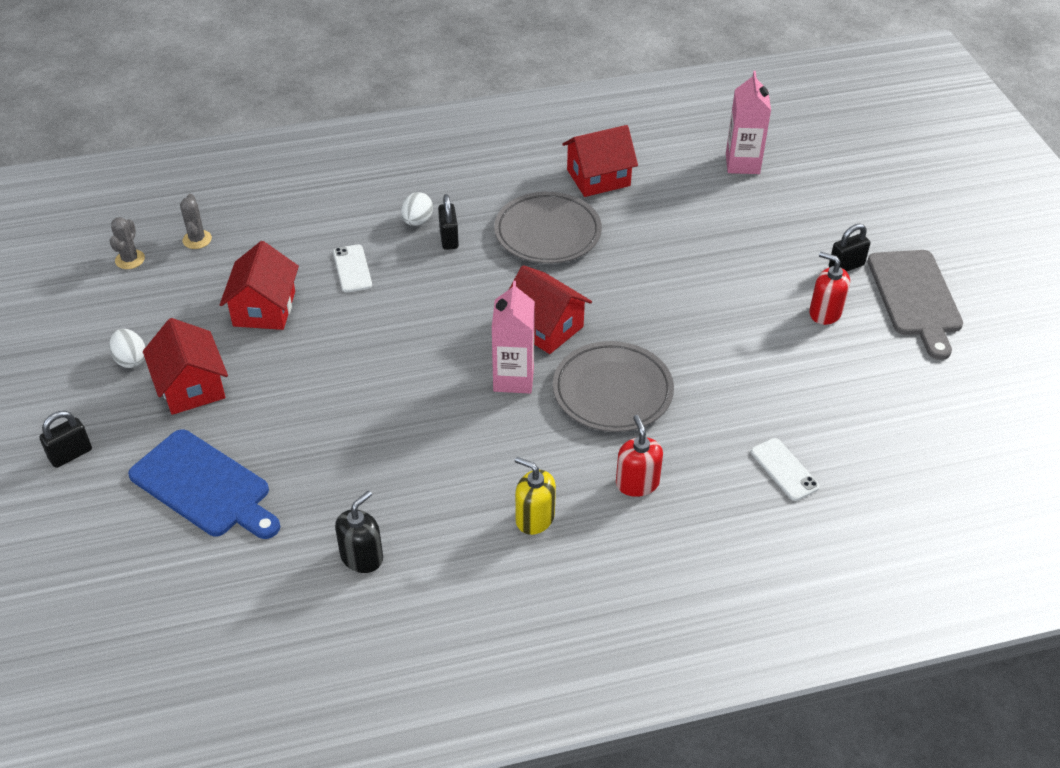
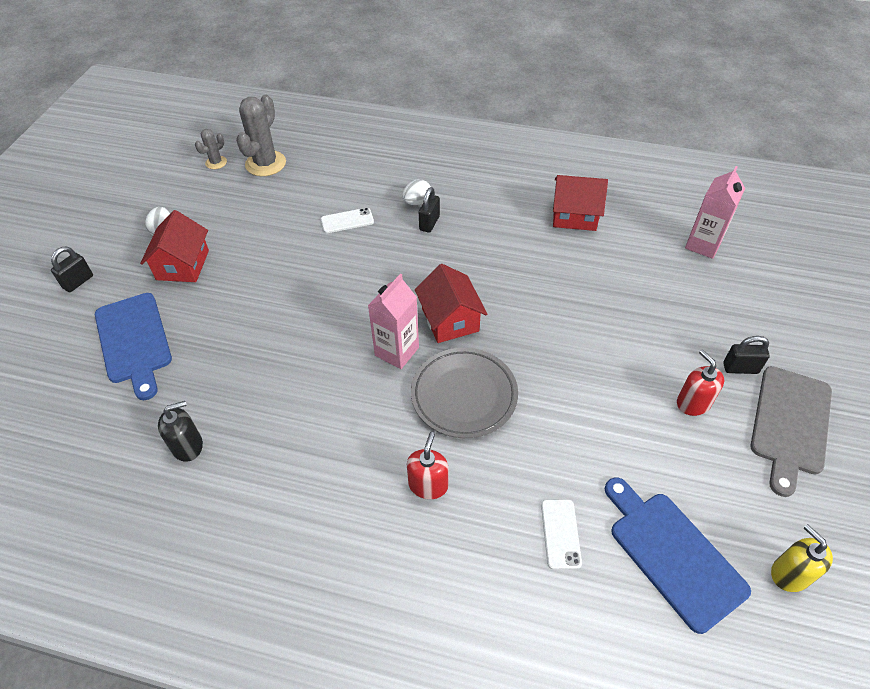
camera: 30 degrees right, 5 degrees up
black padlock [39,411,92,468] -> black padlock turned 45 degrees counterclockwise [51,246,93,292]
grey cactus [180,194,212,249] -> grey cactus [236,95,286,176], size x1.90
red house [220,241,299,330] -> none
white phone [333,244,372,293] -> white phone turned 60 degrees clockwise [321,208,374,233]
grey plate [494,192,602,264] -> none
yellow soap dispenser [515,457,556,535] -> yellow soap dispenser moved to [771,524,833,592]
none -> blue cutting board [605,478,751,634]

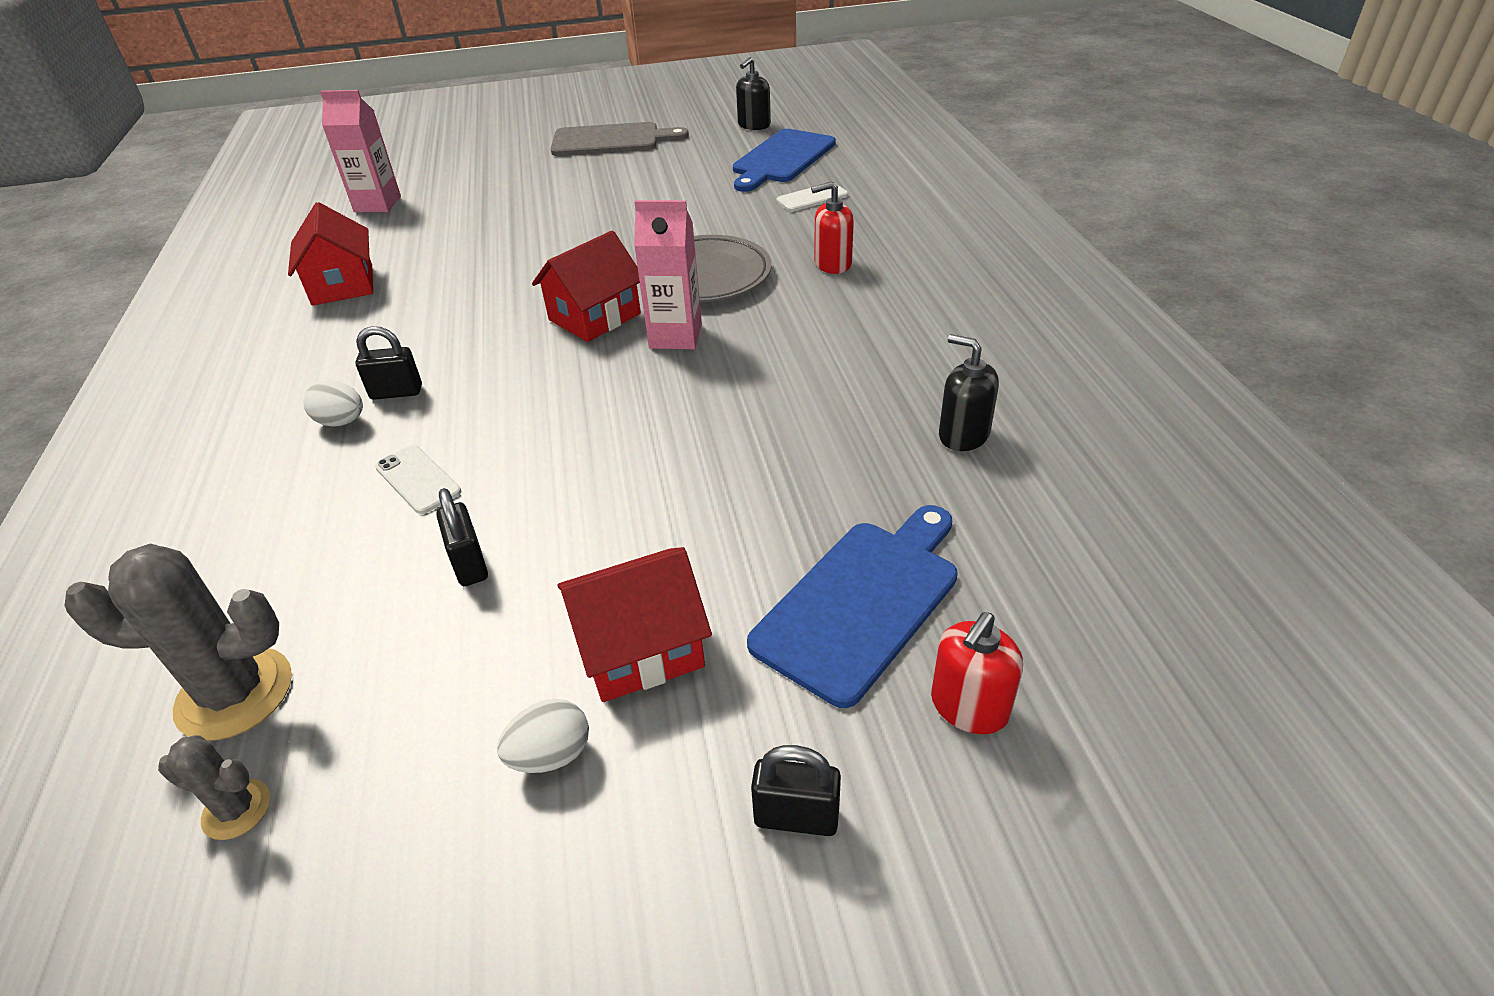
camera: 115 degrees left, 10 degrees down
red soap dispenser [677,350,724,416] -> red soap dispenser moved to [931,612,1023,734]
black padlock [723,336,770,374] -> black padlock moved to [436,488,488,586]
yellow soap dispenser [771,524,833,592] -> black soap dispenser [736,57,771,130]

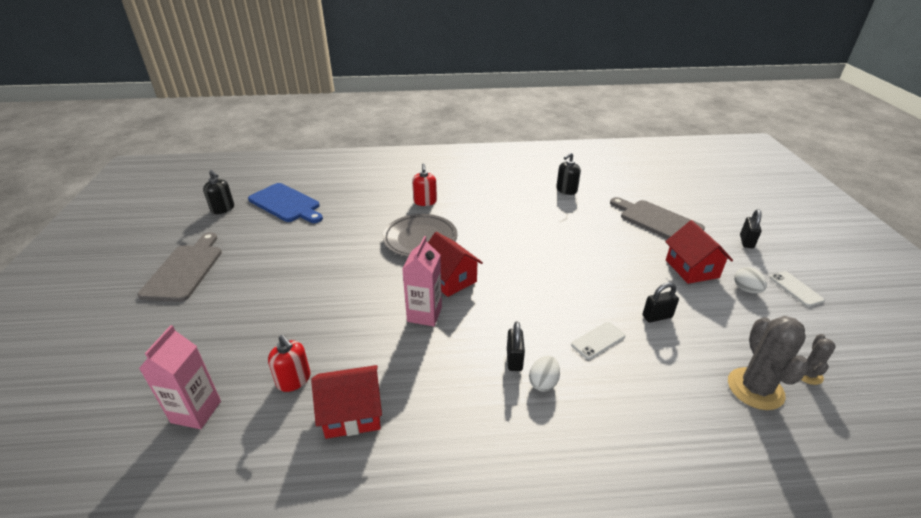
camera: 85 degrees left, 5 degrees down
pink carton [634,200,702,349] -> pink carton moved to [402,236,442,326]
blue cutting board [747,505,958,708] -> grey cutting board [610,197,705,239]
white phone [777,182,848,212] -> white phone moved to [770,271,825,307]
red soap dispenser [931,612,1023,734] -> red soap dispenser moved to [268,335,311,392]

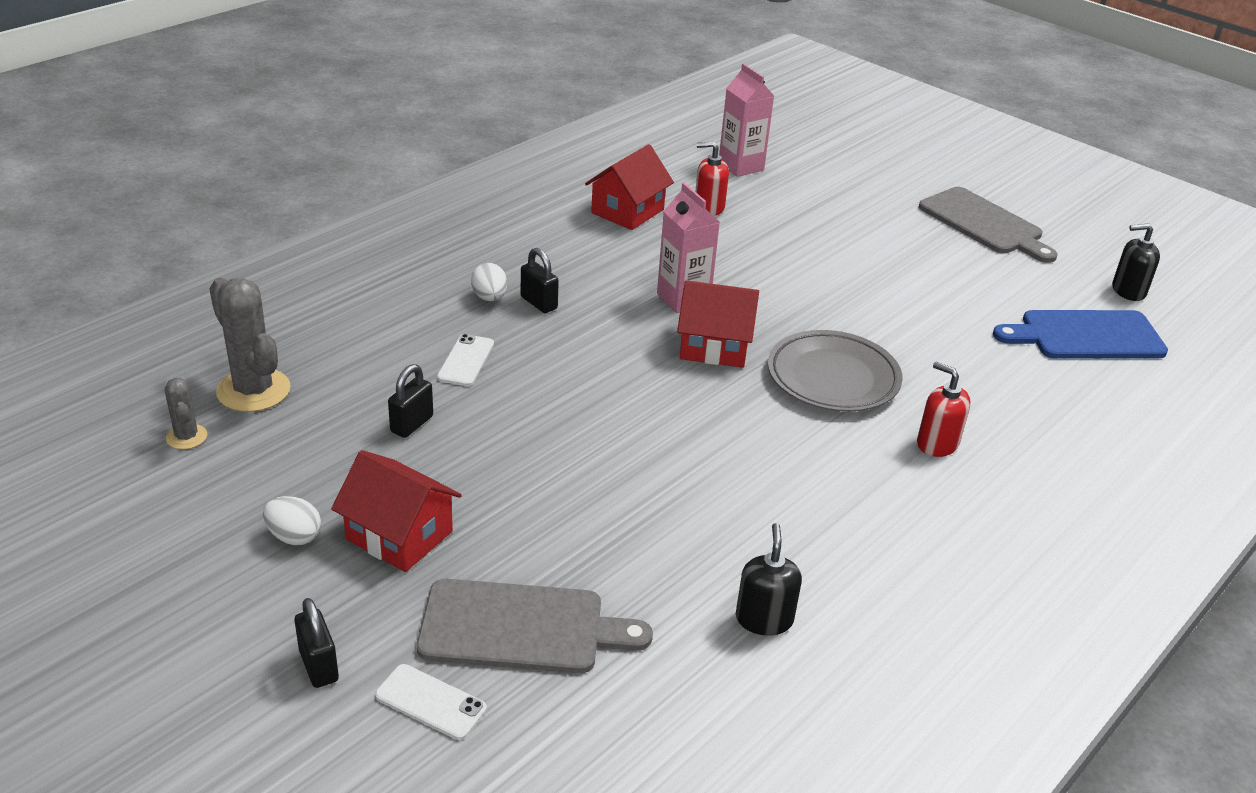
camera: 135 degrees right, 0 degrees up
white phone [770,271,825,307] -> white phone moved to [375,664,487,740]

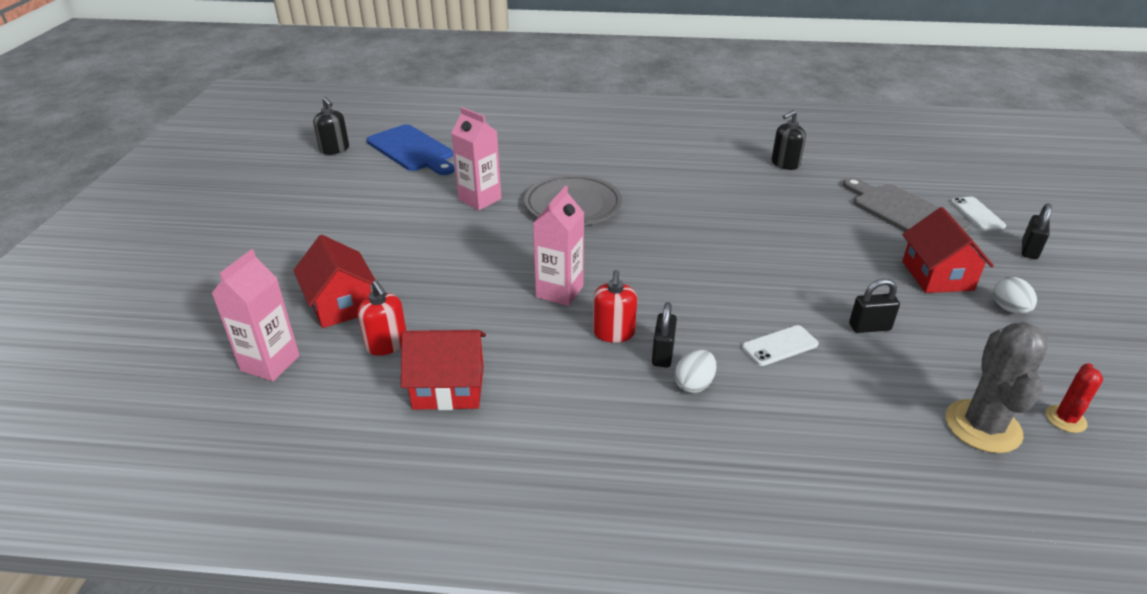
camera: 125 degrees left, 0 degrees up
grey cactus [165,378,207,449] -> red cactus [1046,363,1103,433]
red house [677,280,759,368] -> red house moved to [293,235,376,328]
red soap dispenser [917,362,970,457] -> red soap dispenser moved to [593,270,637,343]
grey cutting board [919,187,1058,263] -> none
none -> pink carton [451,107,501,210]

